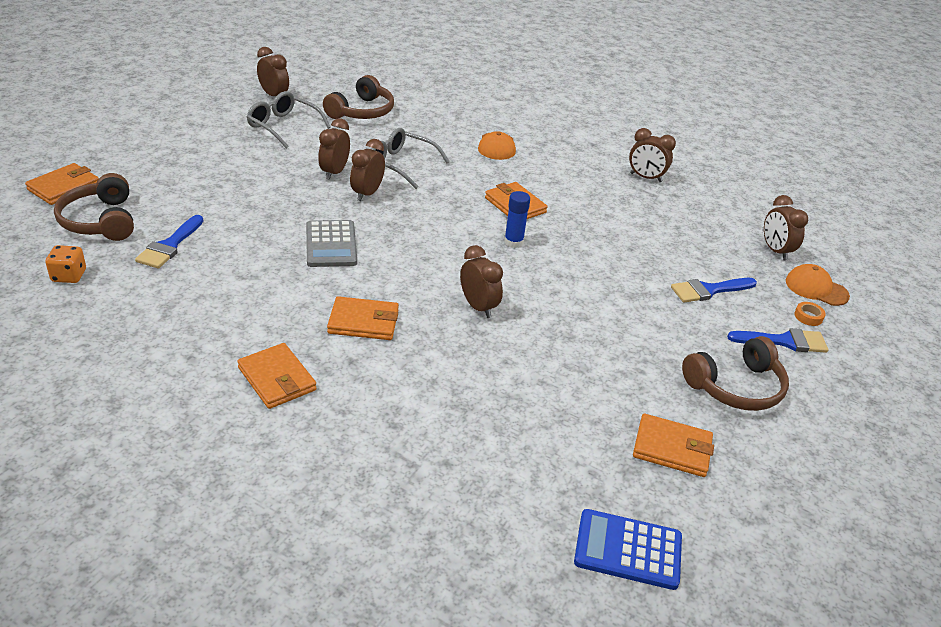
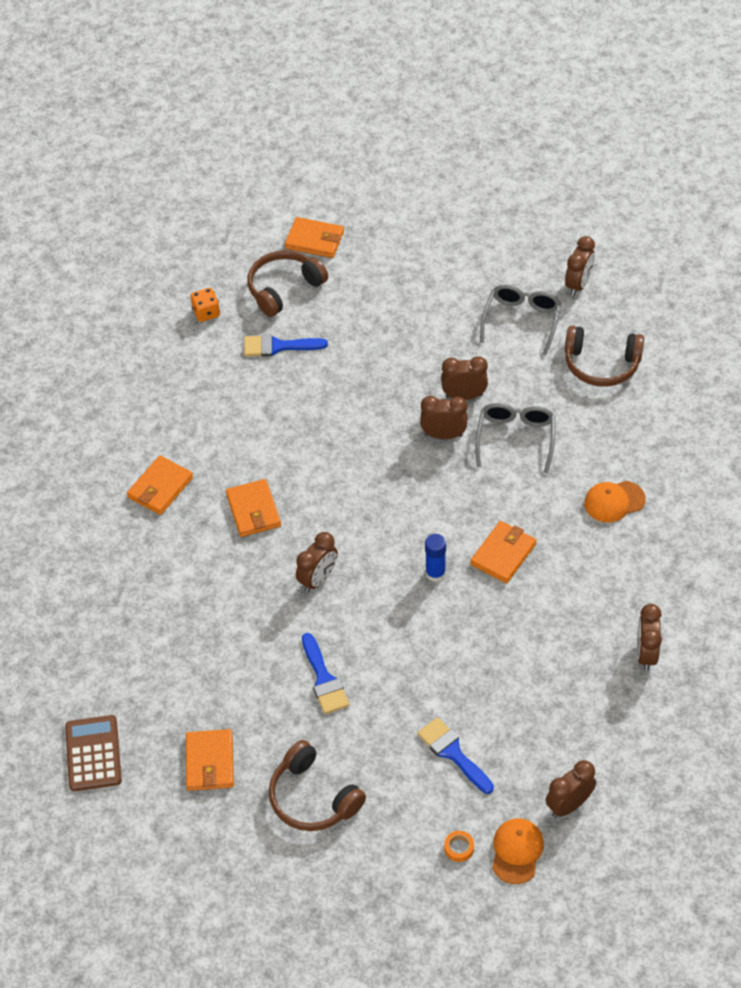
camera: 75 degrees right, 15 degrees up
grey calculator [306,220,357,267] -> none
blue calculator [574,509,682,590] -> brown calculator [65,715,122,791]
blue brush [727,328,828,353] -> blue brush moved to [302,633,350,714]

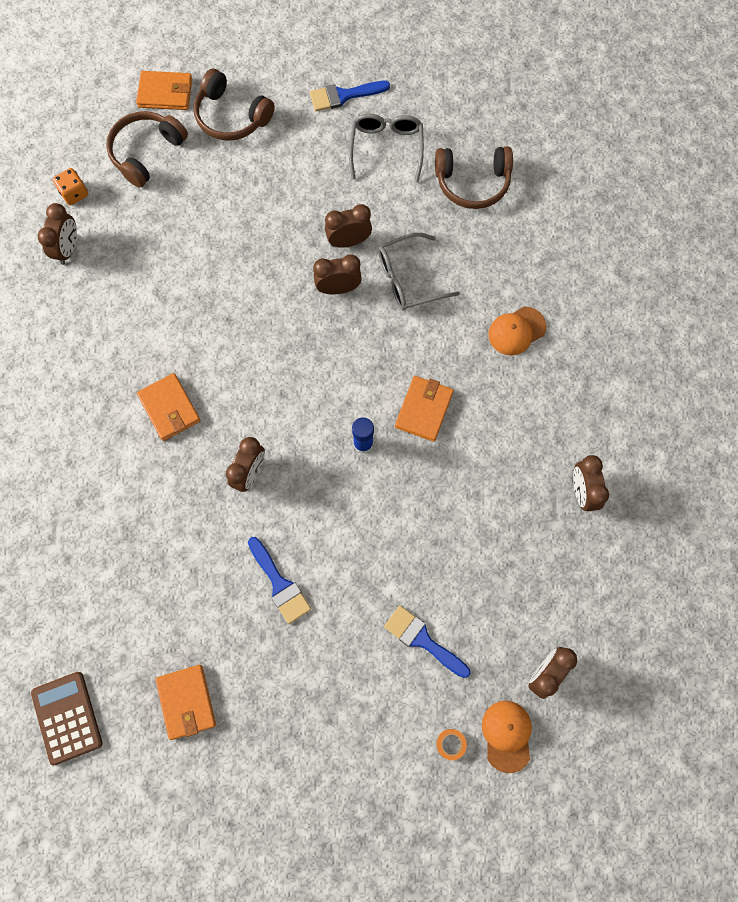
camera: 15 degrees left, 20 degrees up
orange wallet [127,456,193,515] -> none
blue brush [244,334,328,357] -> blue brush moved to [310,81,390,111]
brown headphones [269,740,366,831] -> brown headphones moved to [194,69,275,141]
grey glasses [475,403,555,473] -> grey glasses turned 105 degrees counterclockwise [378,233,460,311]
brown clock [565,236,595,296] -> brown clock moved to [38,203,77,265]

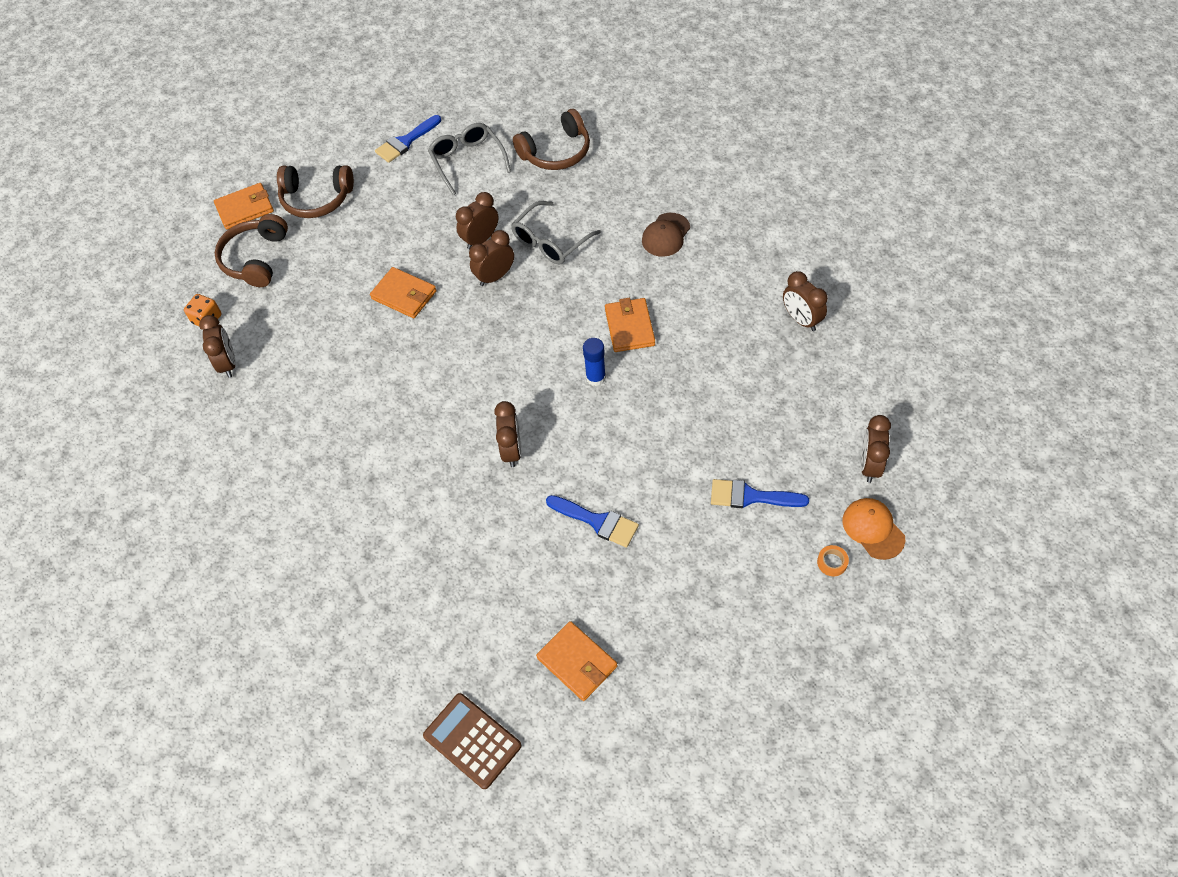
camera: 25 degrees left, 15 degrees down
orange wallet [137,373,201,441] -> orange wallet moved to [370,267,437,318]
orange cap [488,307,547,356] -> brown cap [642,213,690,257]

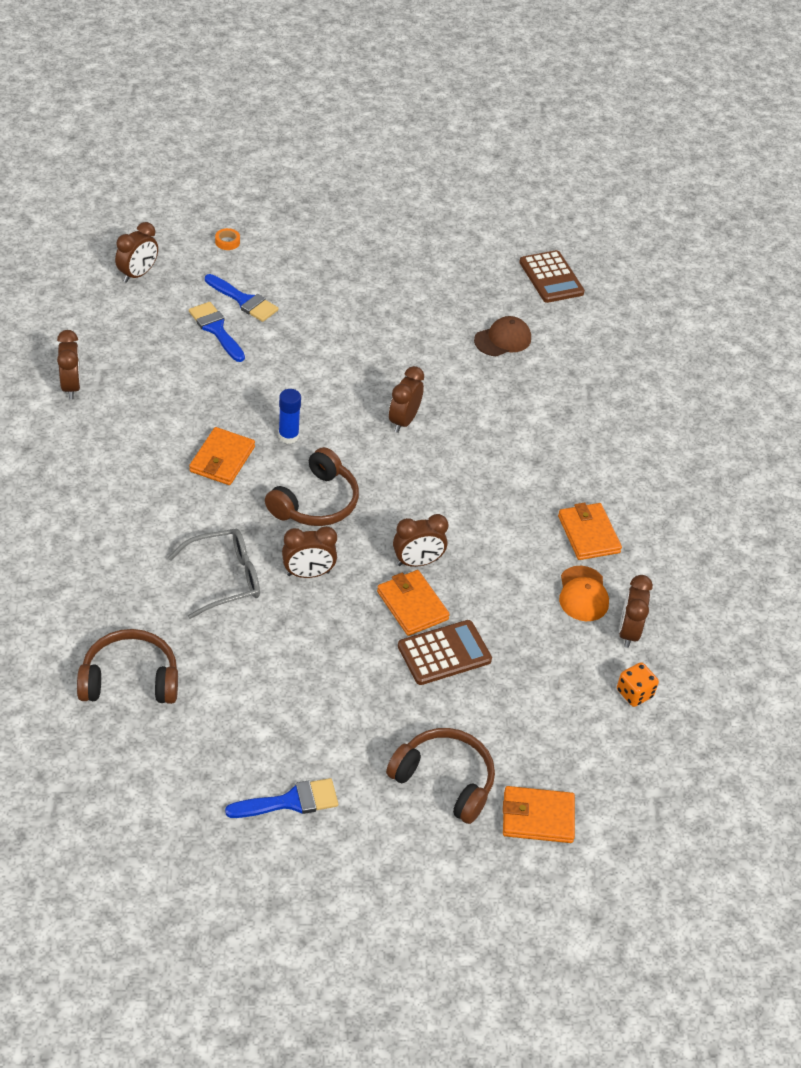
camera: 160 degrees left, 10 degrees down
brown headphones [215,214,288,287] -> brown headphones moved to [265,447,359,526]
grey glasses [428,123,511,195] -> none
brown clock [456,192,498,249] -> brown clock moved to [393,514,448,567]
orange wallet [536,621,617,701] -> orange wallet moved to [558,502,622,560]
blue brush [546,495,639,548] -> blue brush moved to [189,302,245,362]
brown cap [642,213,690,257] -> brown cap moved to [474,316,531,357]
orange cap [843,498,905,560] -> orange cap moved to [559,566,609,621]
none -> brown calculator [398,620,492,685]

